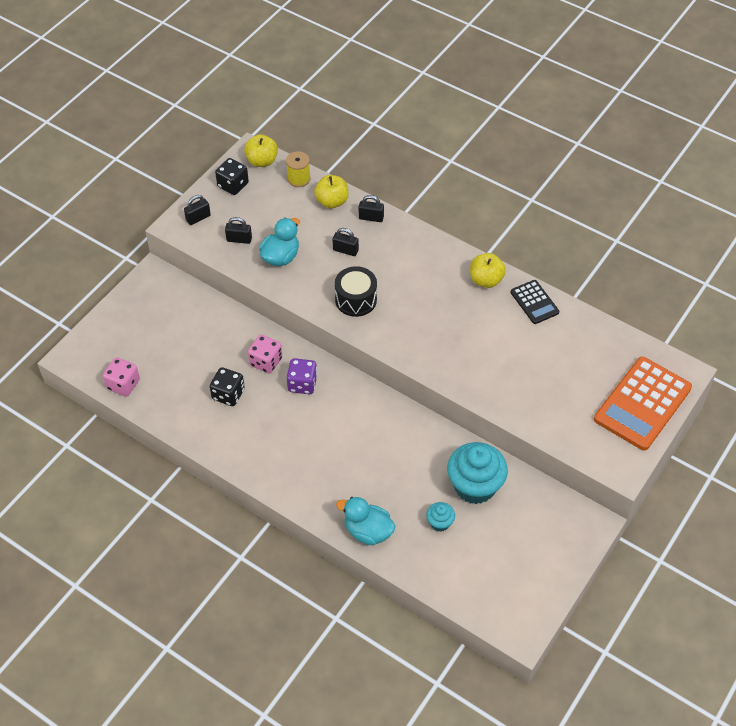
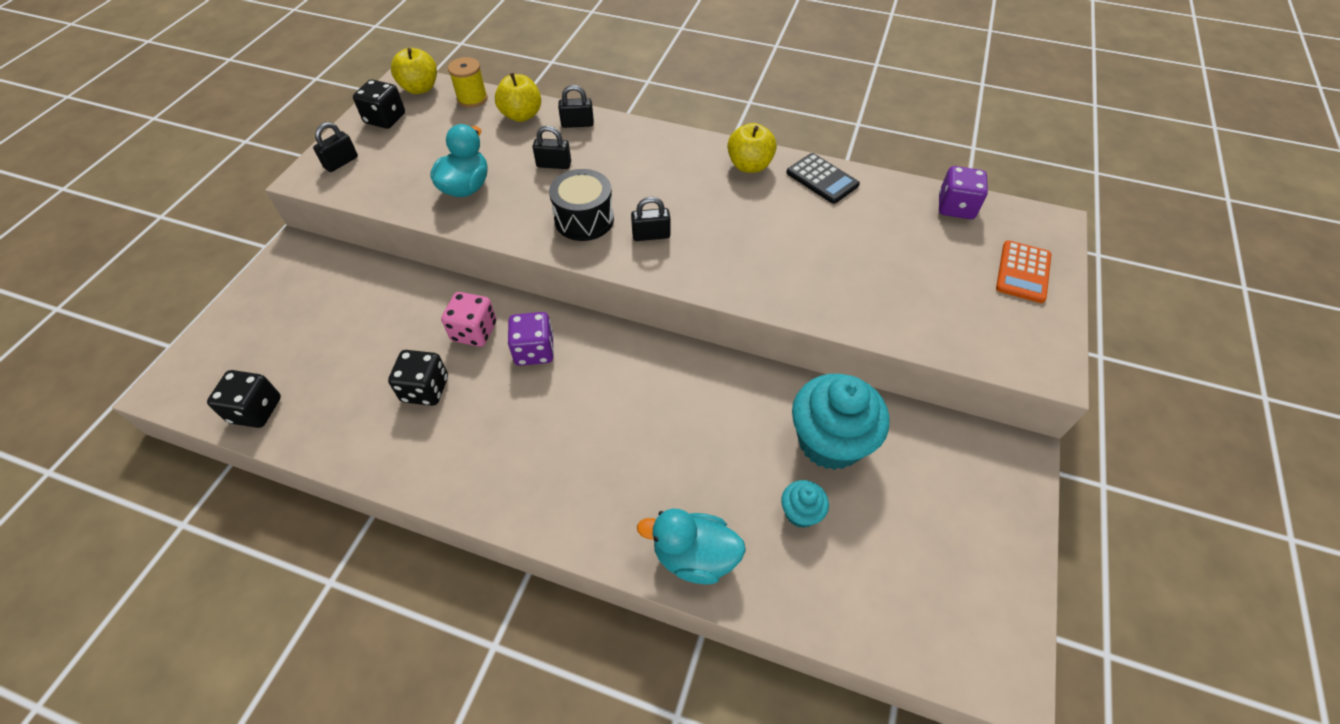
camera: 15 degrees left, 0 degrees up
pink dice [103,357,140,397] -> black dice [207,370,281,428]
black padlock [225,217,252,244] -> black padlock moved to [631,197,670,241]
orange calculator [594,357,692,451] -> orange calculator [996,240,1051,303], size x0.52
none -> purple dice [939,166,988,219]

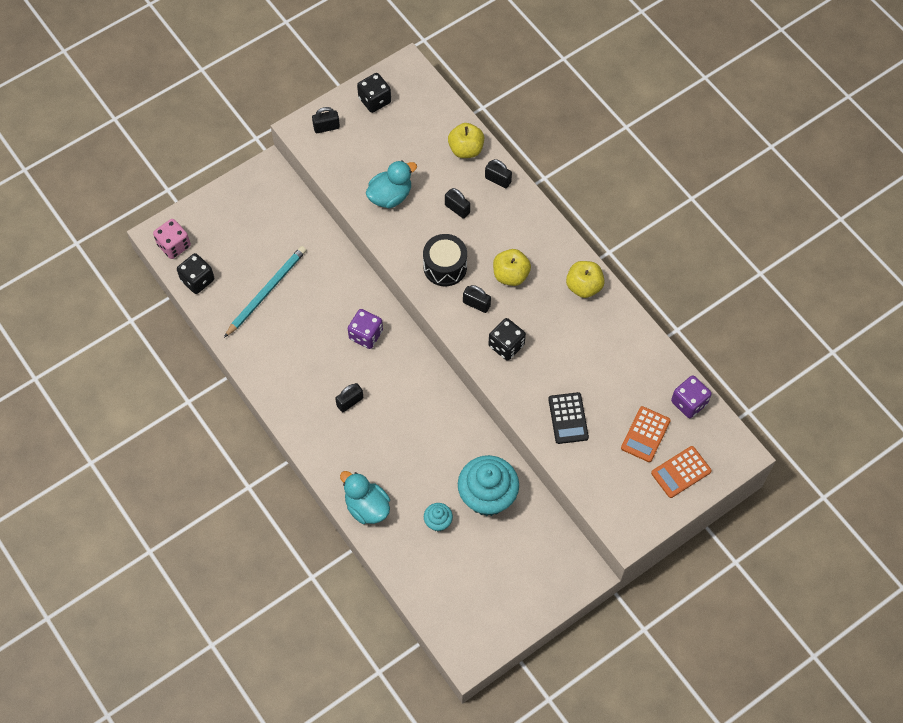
camera: 35 degrees right, 10 degrees up
black dice [388,350,448,406] -> black dice moved to [489,318,526,360]
yellow apple [391,48,437,94] -> yellow apple moved to [493,249,531,286]
pink dice [441,292,497,347] -> pink dice moved to [153,219,191,259]
yellow spool [448,57,488,108] -> none
black calculator [786,153,860,204] -> black calculator moved to [548,392,589,444]
none -> turquoise pencil [224,246,306,338]
none -> black padlock [335,383,363,412]
none -> orange calculator [621,406,671,462]

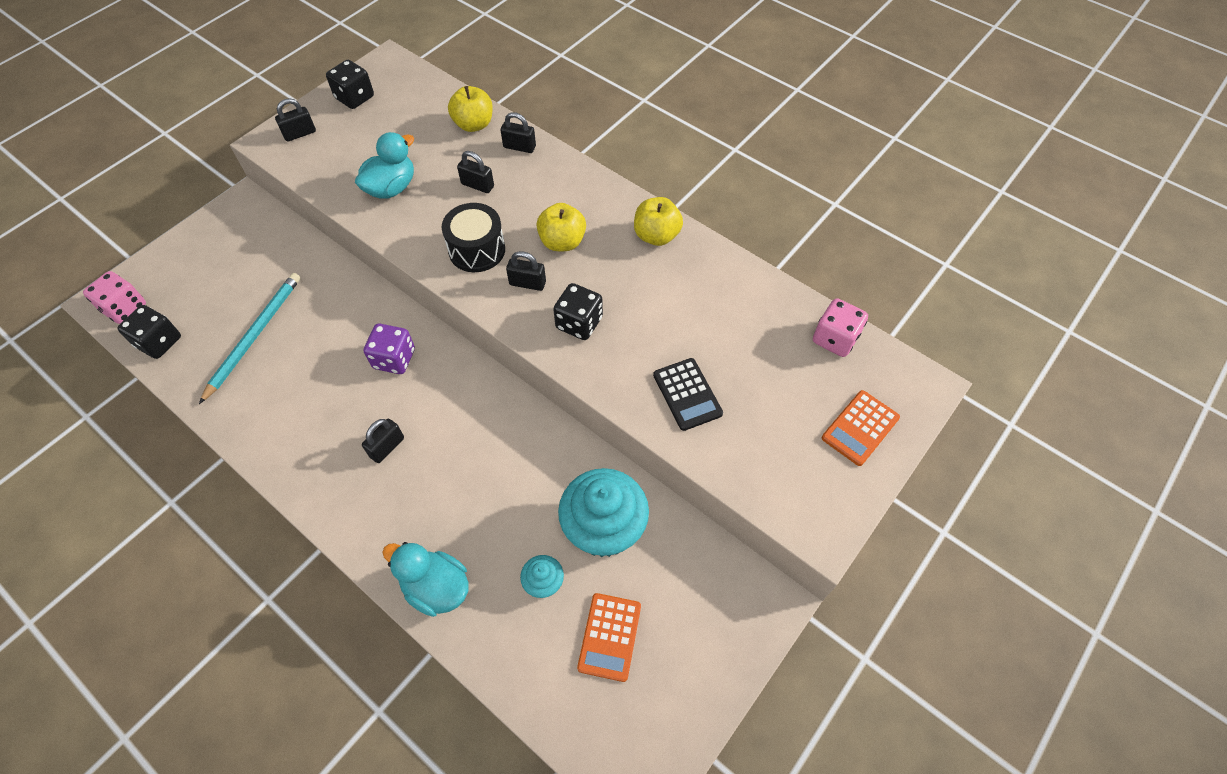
camera: 15 degrees left, 5 degrees down
orange calculator [621,406,671,462] -> orange calculator moved to [577,593,641,682]
purple dice [671,375,711,418] -> pink dice [813,298,868,357]

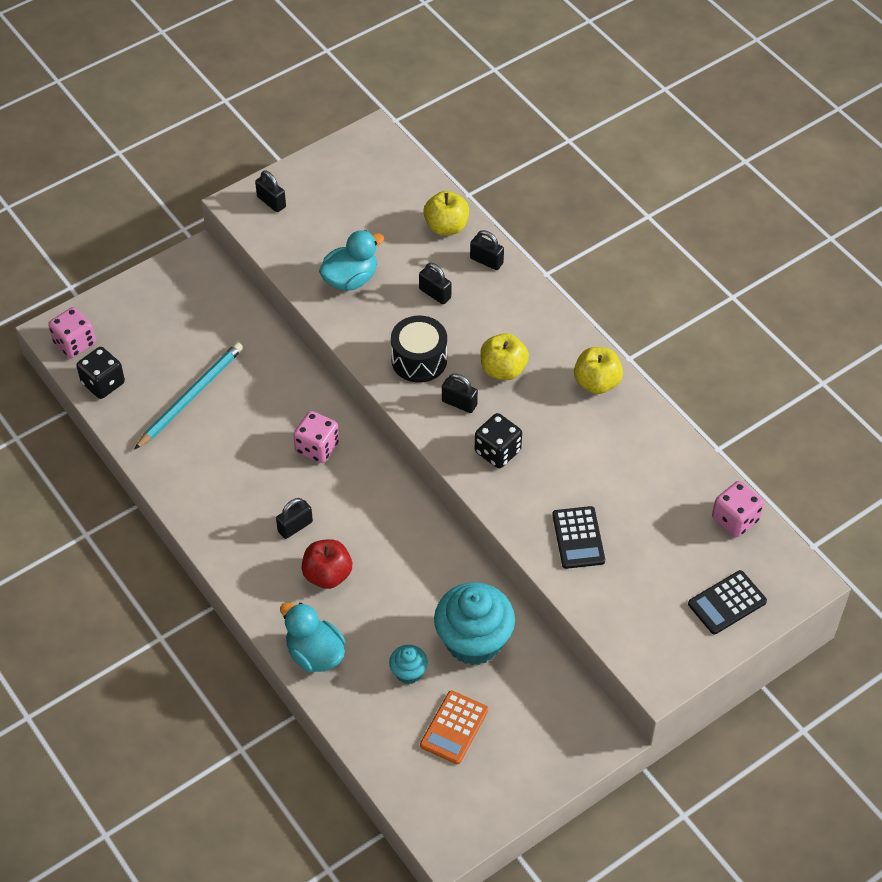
camera: 15 degrees right, 5 degrees down
black padlock [275,98,316,142] -> black padlock turned 60 degrees clockwise [255,170,286,212]
black dice [326,60,374,109] -> none
purple dice [364,324,415,374] -> pink dice [293,411,339,463]
orange calculator [822,390,900,466] -> black calculator [688,570,767,634]
none -> red apple [301,539,352,589]

